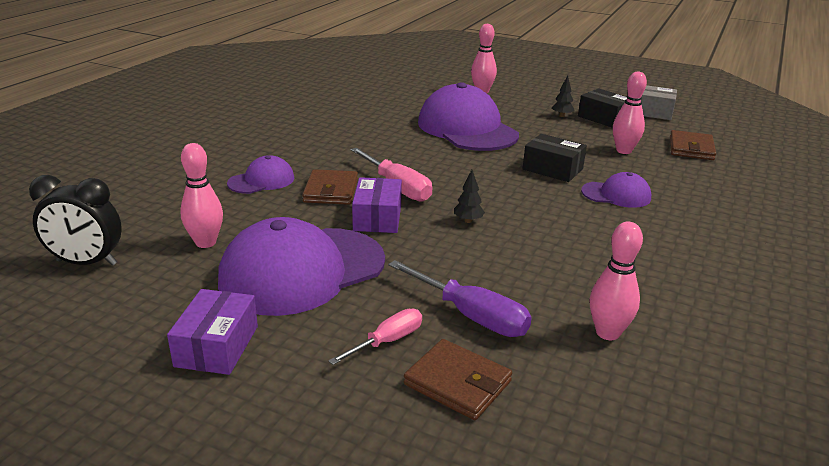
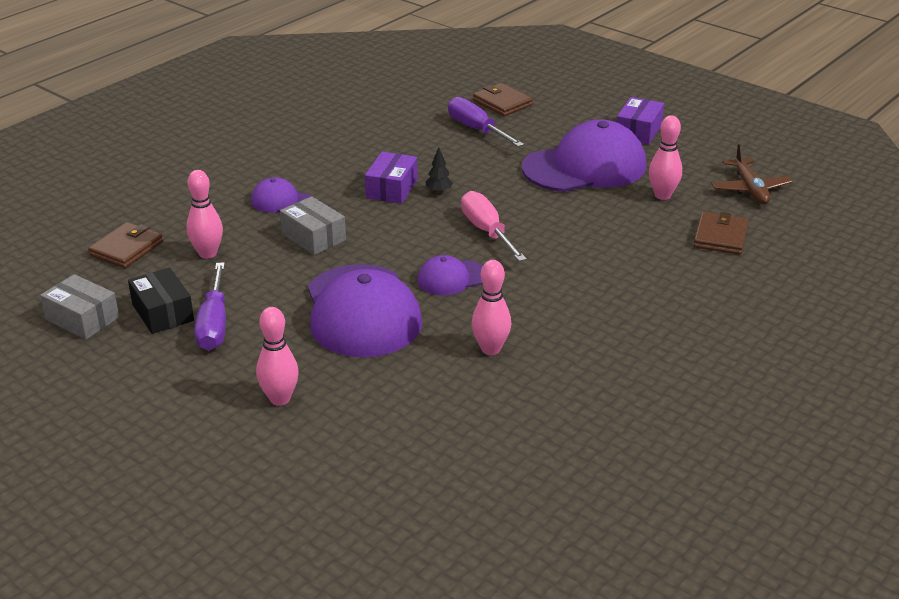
camera: 165 degrees left, 5 degrees up
black clock [29,175,122,266] -> brown plane [711,144,792,205]
purple cap [227,155,294,194] -> purple cap moved to [417,255,483,295]
brown wallet [302,169,358,205] -> brown wallet moved to [694,212,748,255]
pink screwdriver [328,309,422,365] -> none
purple box [352,177,402,233] -> purple box moved to [365,152,418,204]
black box [523,134,587,182] -> grey box [280,196,346,255]
black tree [552,75,575,117] -> purple screwdriver [194,262,226,350]
pink bowling pin [590,221,643,340] -> pink bowling pin moved to [472,260,511,355]

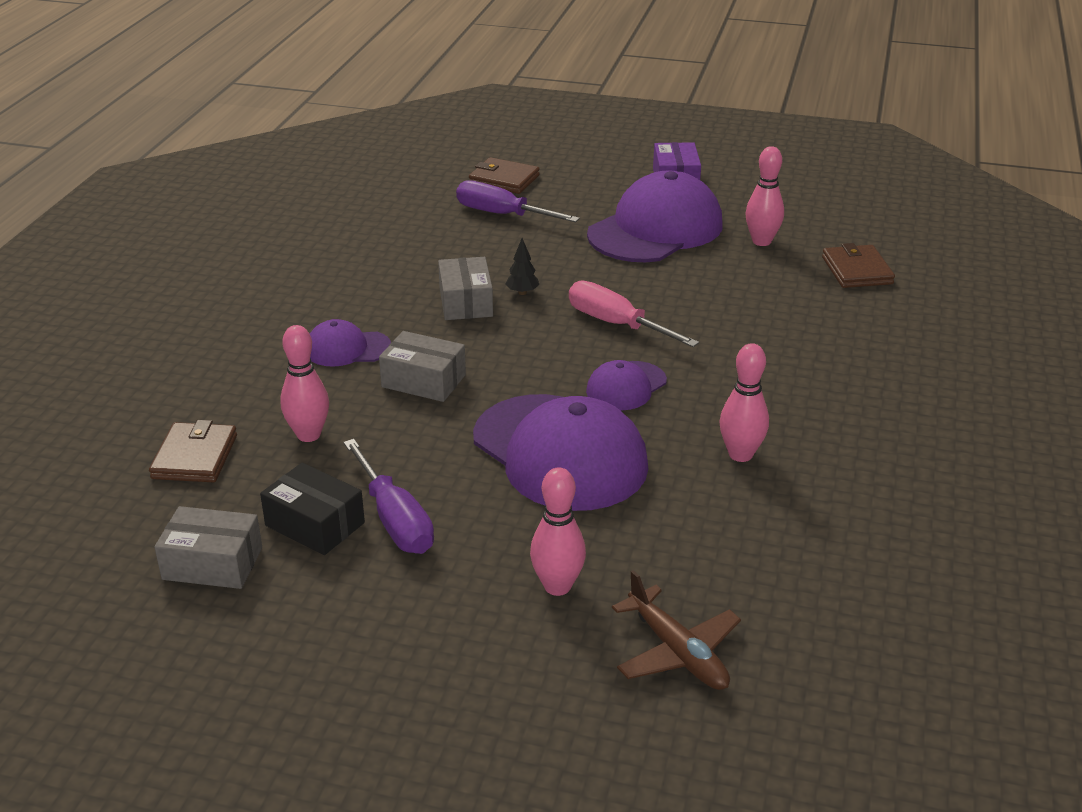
camera: 25 degrees left, 0 degrees up
purple box [365,152,418,204] -> grey box [438,257,493,320]
brown plane [711,144,792,205] -> brown plane moved to [612,570,741,690]

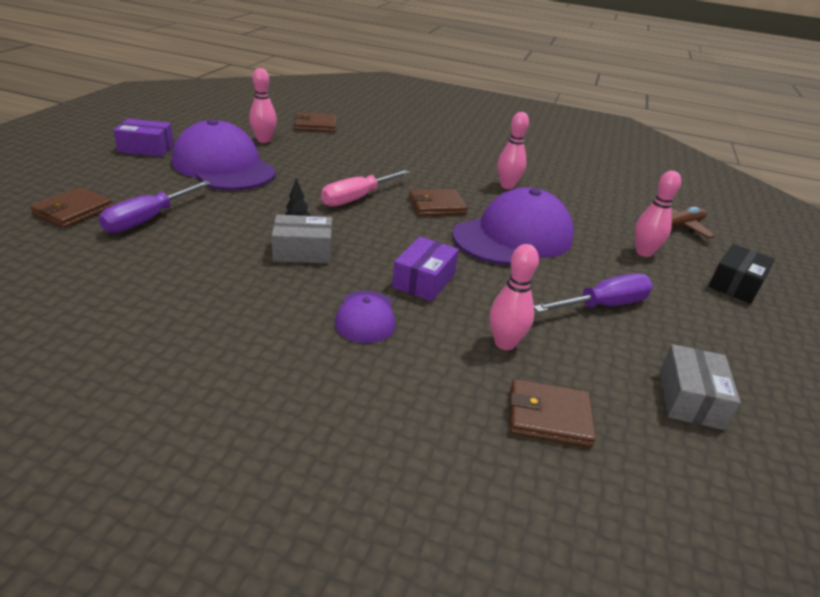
camera: 90 degrees left, 0 degrees up
black box [260,463,365,555] -> black box moved to [709,244,775,304]
grey box [379,331,466,402] -> purple box [392,237,459,301]
purple cap [586,360,667,411] -> brown wallet [409,189,467,216]

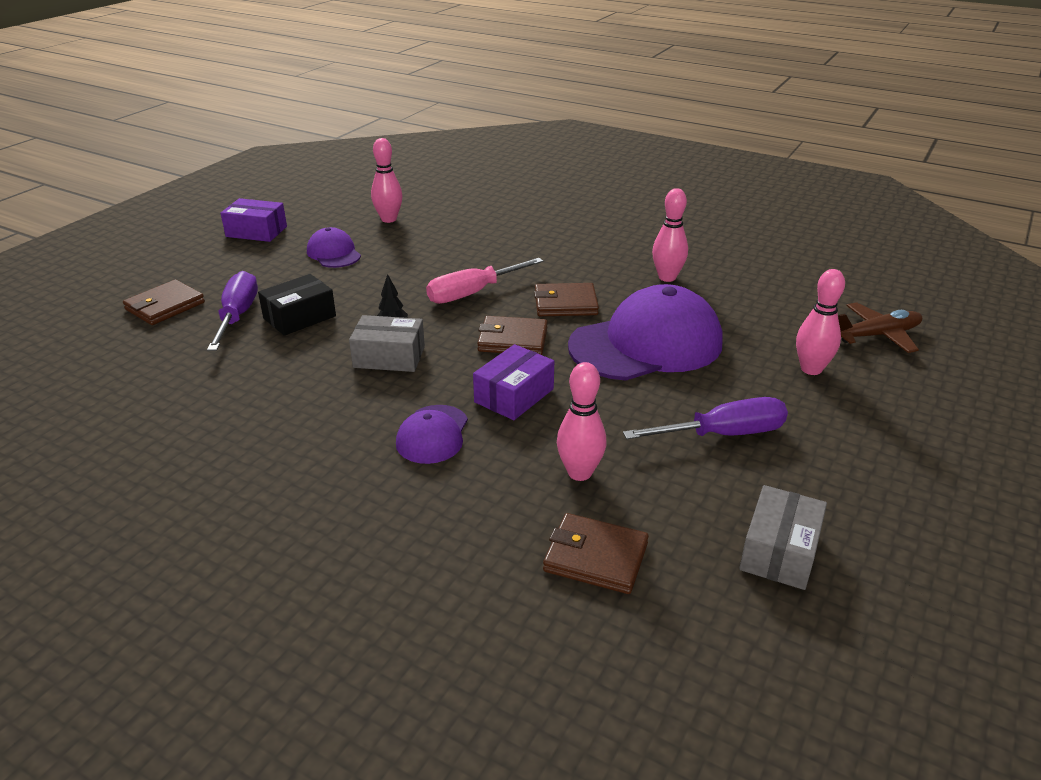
camera: 15 degrees right, 0 degrees up
purple screwdriver [99,180,211,233] -> purple screwdriver turned 135 degrees clockwise [207,271,258,351]
purple cap [172,119,276,191] -> purple cap [307,227,361,268], size x0.49
brown wallet [294,112,336,132] -> brown wallet moved to [477,316,548,355]
black box [709,244,775,304] -> black box moved to [258,274,336,336]

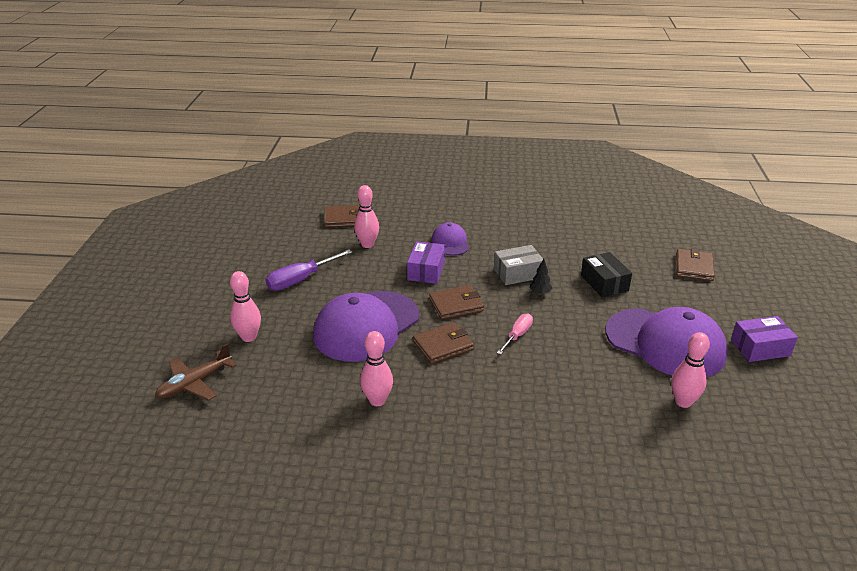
camera: 155 degrees right, 0 degrees up
purple screwdriver [207,271,258,351] -> none
black box [258,274,336,336] -> black box turned 45 degrees counterclockwise [581,252,632,297]
purple cap [307,227,361,268] -> purple cap [606,307,728,377], size x2.03
pink screwdriver [426,258,544,304] -> pink screwdriver [497,313,533,355], size x0.63
grey box [739,485,827,590] -> none

